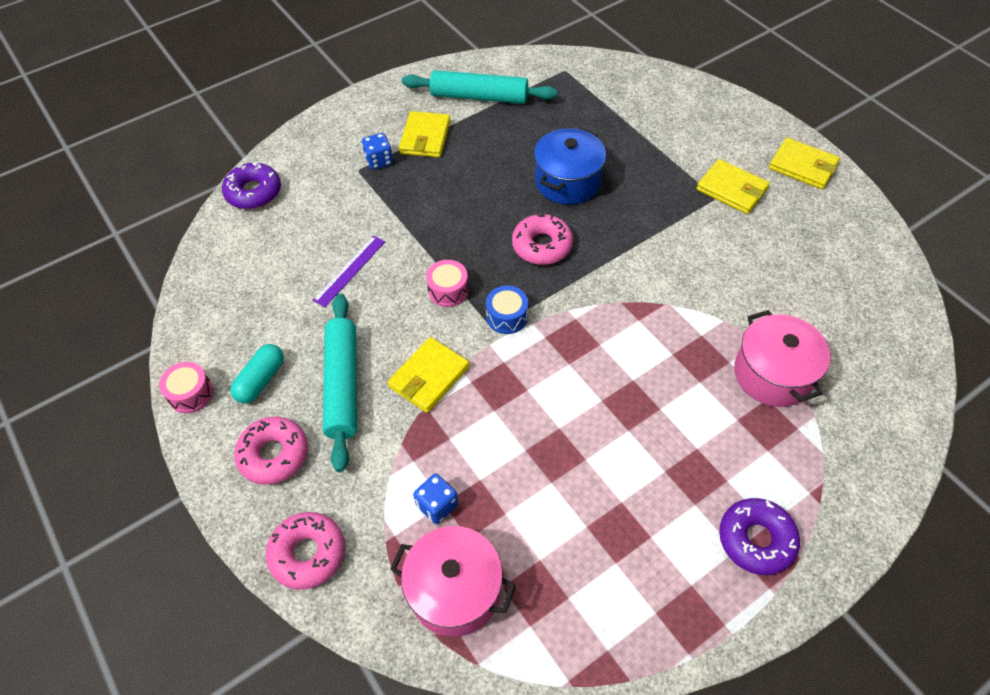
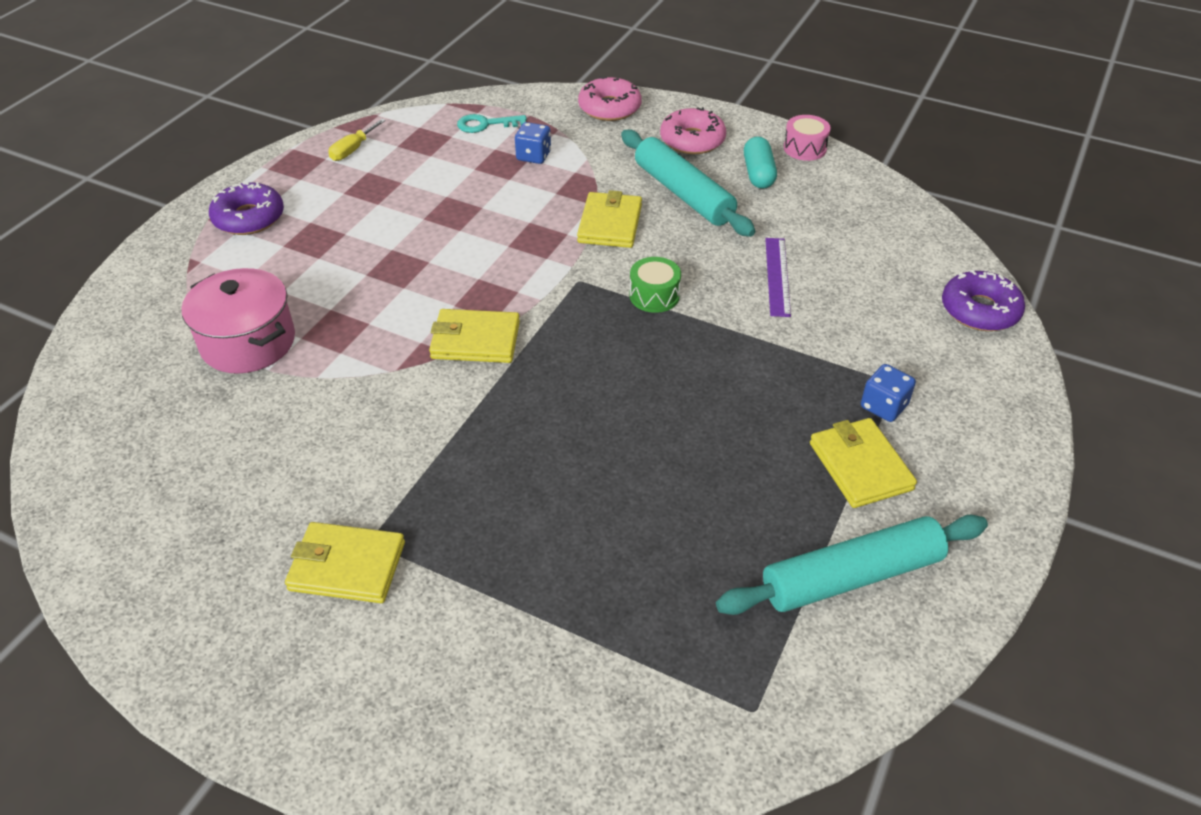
camera: 150 degrees right, 10 degrees down
pink pot [390,526,516,637] -> turquoise key [457,114,527,133]
pink drum [426,260,469,307] -> green drum [630,257,681,313]
blue drum [486,285,528,334] -> none
pink donut [512,213,573,265] -> none
blue pot [534,128,606,205] -> none
yellow wallet [769,138,840,189] -> yellow wallet moved to [429,309,520,363]
none -> yellow screwdriver [328,119,386,161]

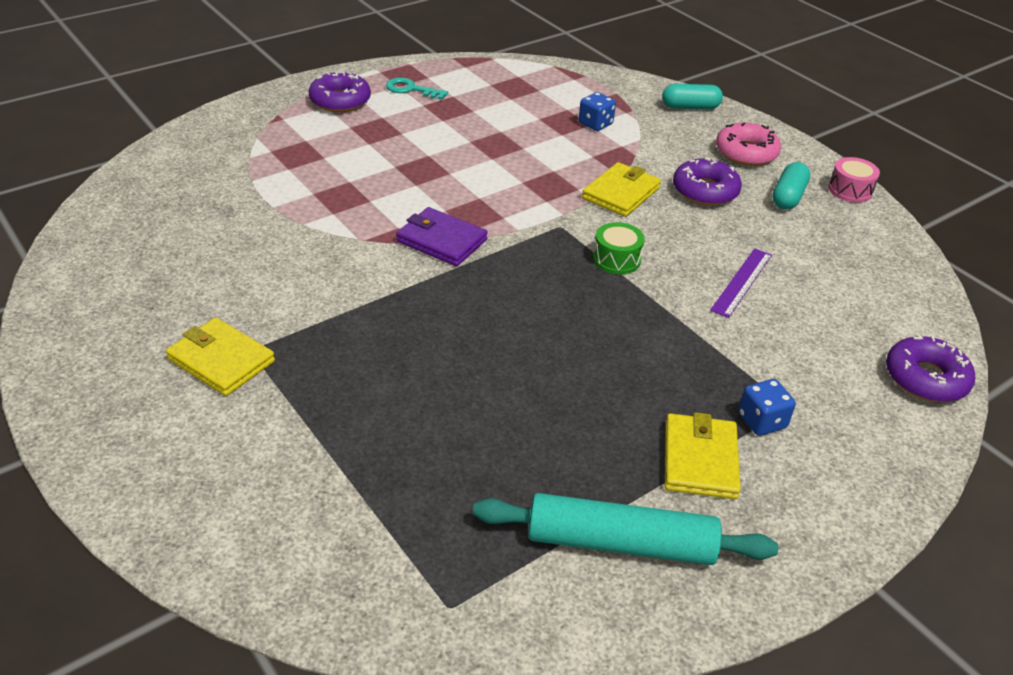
camera: 25 degrees right, 5 degrees down
pink pot [181,268,295,374] -> none
yellow screwdriver [328,119,386,161] -> none
yellow wallet [429,309,520,363] -> purple wallet [396,207,488,266]
turquoise key [457,114,527,133] -> turquoise key moved to [386,78,448,100]
pink donut [578,76,642,121] -> turquoise capsule [662,84,723,109]
turquoise rolling pin [621,130,755,237] -> purple donut [673,157,742,206]

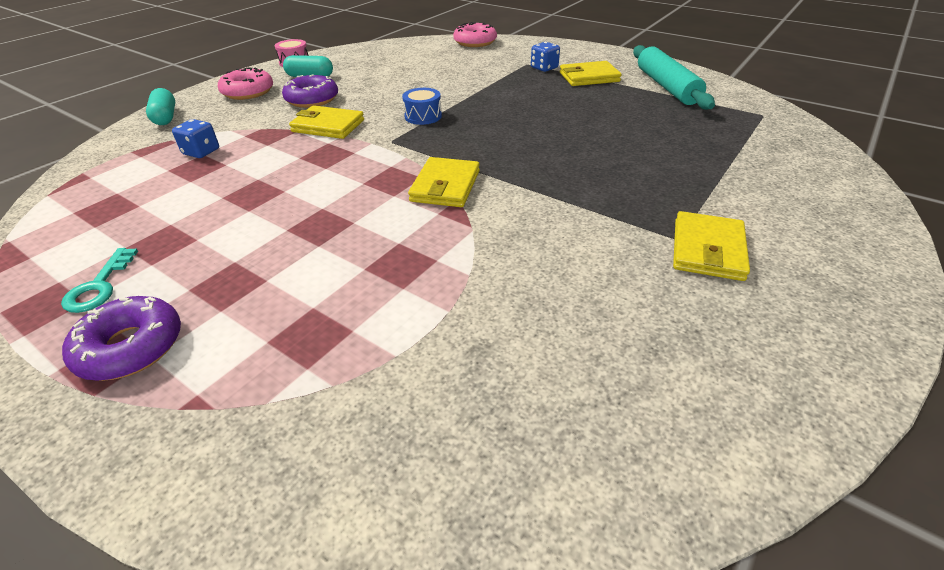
camera: 105 degrees left, 0 degrees up
purple wallet [396,207,488,266] -> yellow wallet [408,157,480,207]
green drum [593,222,645,274] -> blue drum [402,88,442,125]
purple ruler [710,248,772,318] -> none
purple donut [886,334,975,402] -> pink donut [453,22,497,47]

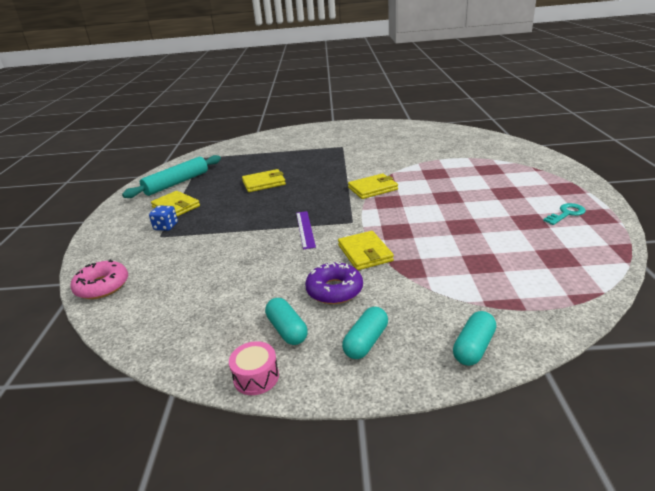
camera: 125 degrees left, 10 degrees down
purple donut [62,296,181,381] -> none
blue dice [172,119,219,158] -> none
pink donut [218,67,273,100] -> turquoise capsule [342,307,388,359]
blue drum [402,88,442,125] -> purple ruler [296,211,316,249]
yellow wallet [673,211,750,281] -> yellow wallet moved to [242,169,286,192]

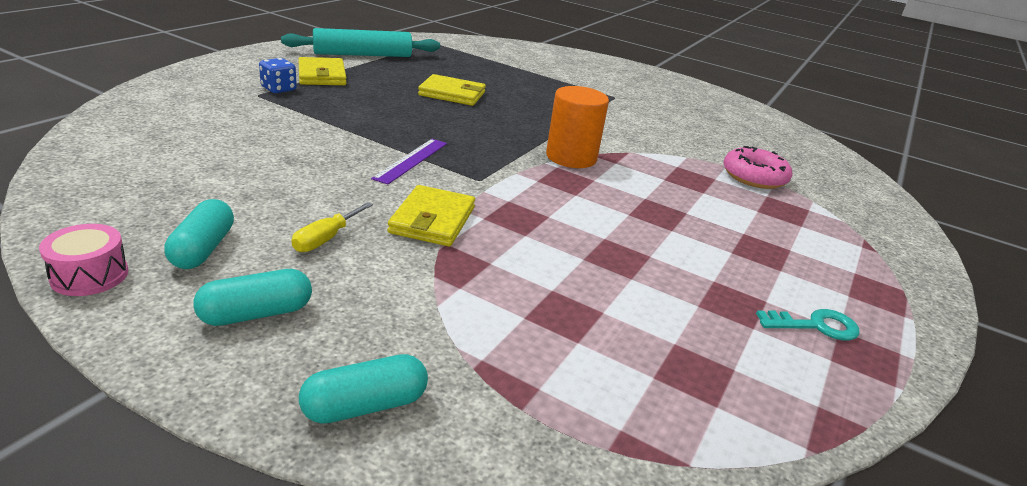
camera: 25 degrees right, 0 degrees up
pink donut [70,259,128,299] -> pink donut moved to [724,146,793,189]
purple donut [305,262,363,304] -> yellow screwdriver [292,202,373,252]
yellow wallet [348,173,398,199] -> orange cylinder [546,86,609,168]

